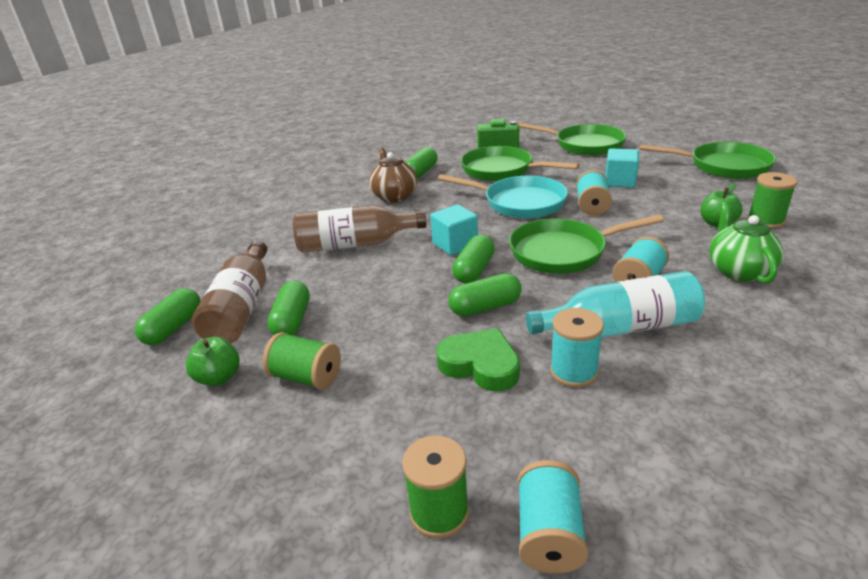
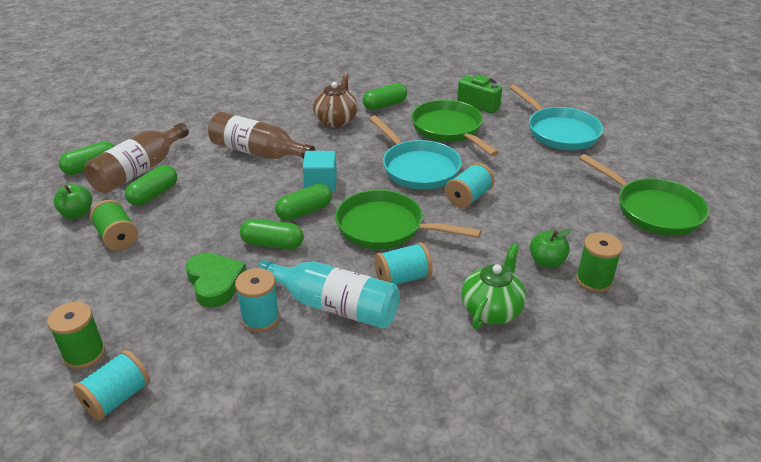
camera: 30 degrees right, 5 degrees up
green pan [517,122,626,156] -> turquoise pan [509,84,603,150]
turquoise cube [605,148,639,188] -> none

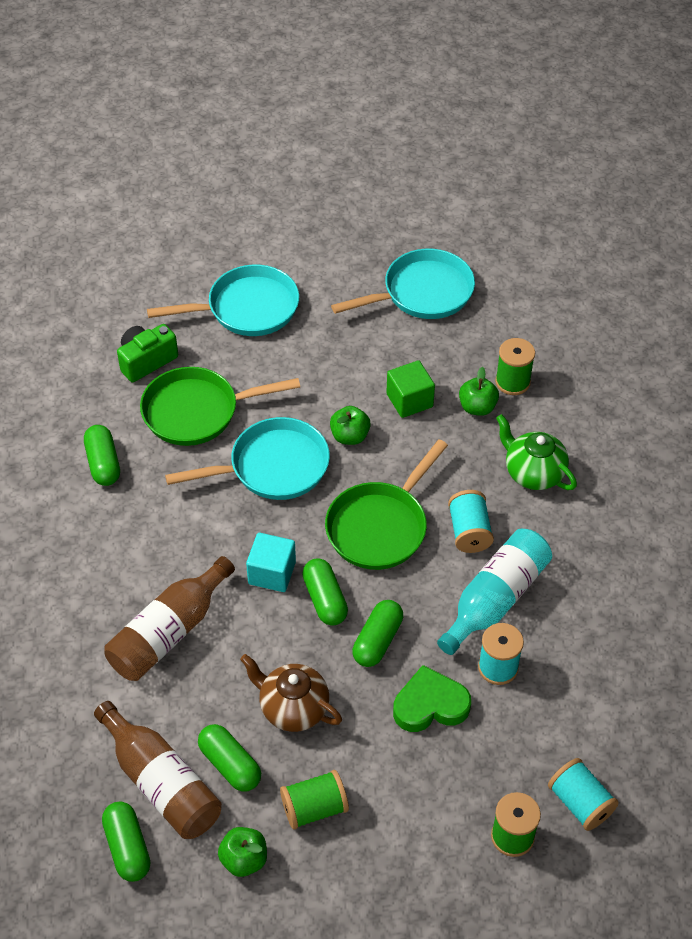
camera: 75 degrees left, 15 degrees up
brown teapot [313,73,358,128] -> brown teapot moved to [240,654,342,732]
turquoise spool [445,163,494,208] -> green apple [330,406,371,445]
green pan [579,154,709,236] -> turquoise pan [331,249,475,319]
none -> green cube [386,360,435,418]

